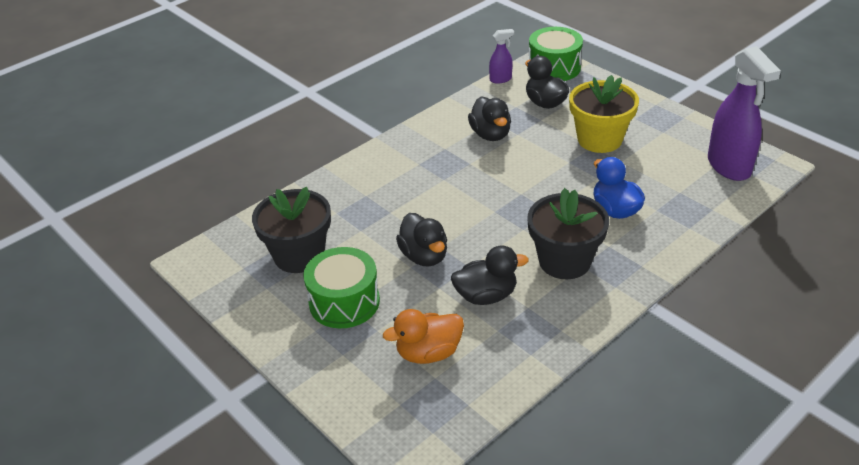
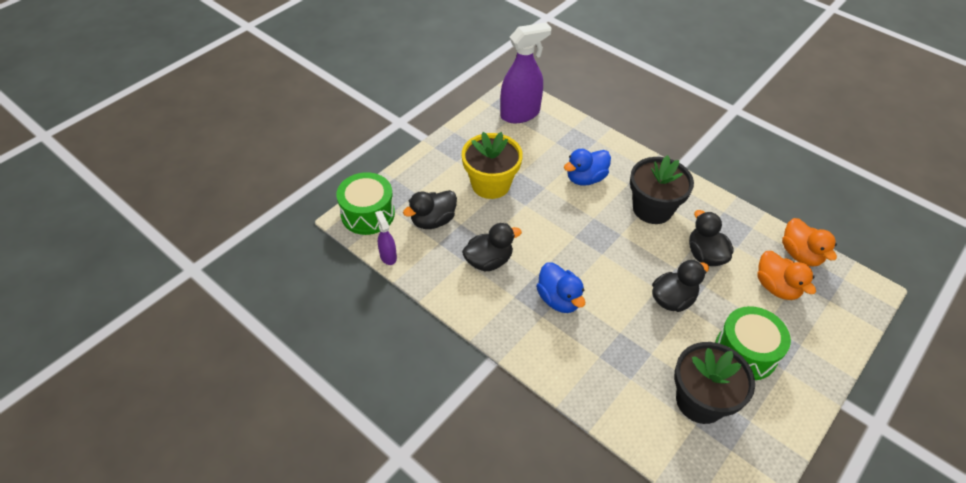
camera: 100 degrees left, 10 degrees up
none -> blue duck [536,262,585,313]
none -> orange duck [782,218,837,266]

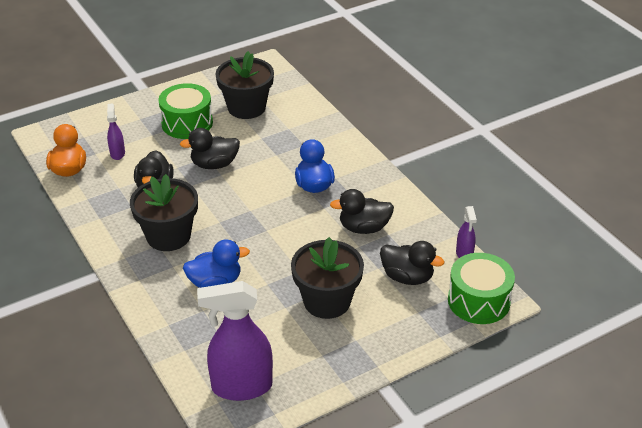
camera: 160 degrees left, 10 degrees down
black duck [403,190,457,229] -> black duck turned 45 degrees clockwise [380,241,444,285]
yellow flower pot [462,132,523,199] -> black flower pot [291,237,364,319]
orange duck [757,251,816,300] -> purple spray bottle [107,103,125,160]

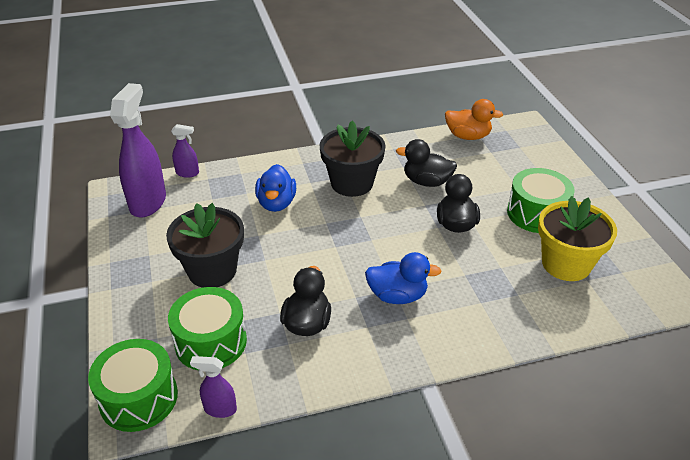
camera: 105 degrees right, 0 degrees up
purple spray bottle [107,103,125,160] -> purple spray bottle moved to [171,124,199,178]
black flower pot [215,51,274,119] -> yellow flower pot [538,196,617,281]
black duck [380,241,444,285] -> green drum [168,287,247,370]

